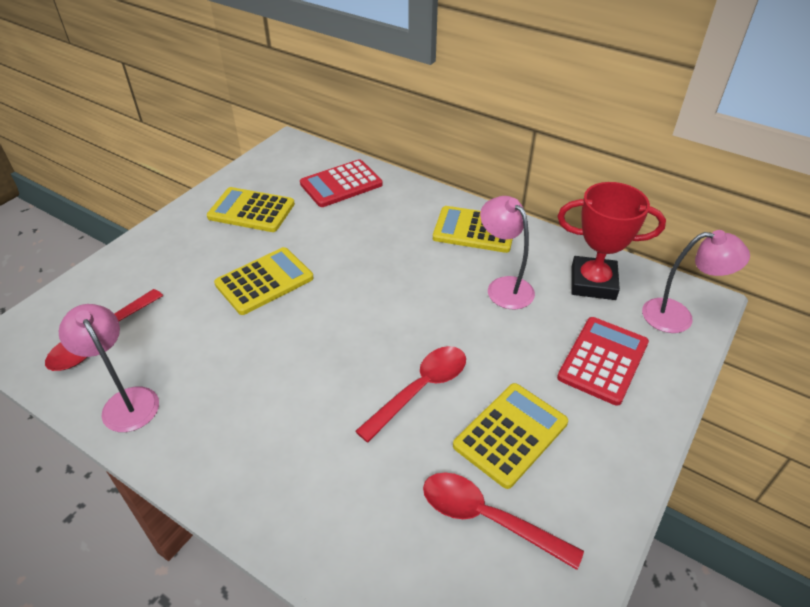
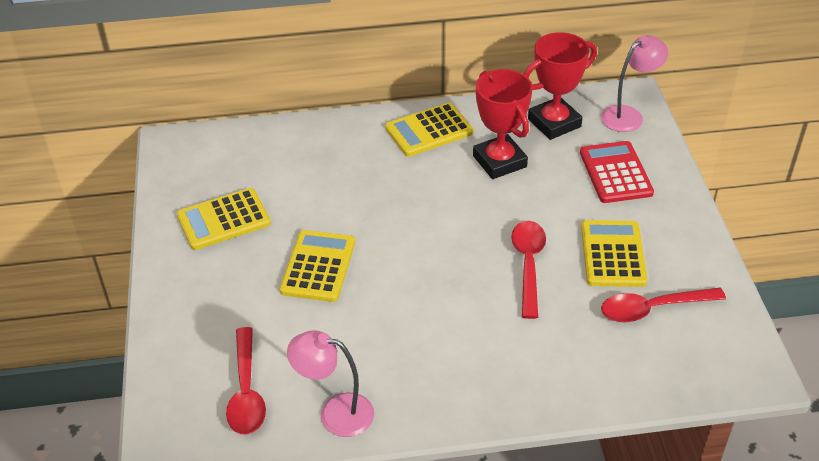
camera: 40 degrees left, 0 degrees up
red calculator [300,159,383,207] -> none
pink lamp [480,196,535,309] -> red trophy [473,69,533,179]

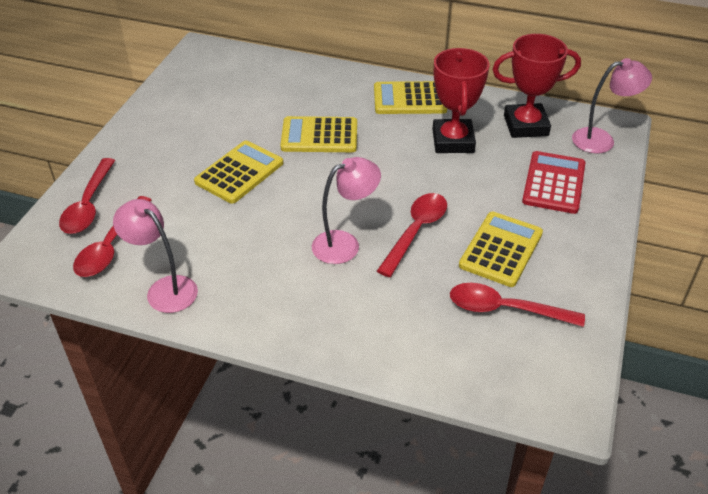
camera: 25 degrees right, 0 degrees up
yellow calculator [177,188,271,250] -> yellow calculator moved to [280,116,357,152]
none -> red spoon [59,158,115,234]
none -> pink lamp [312,157,381,264]

